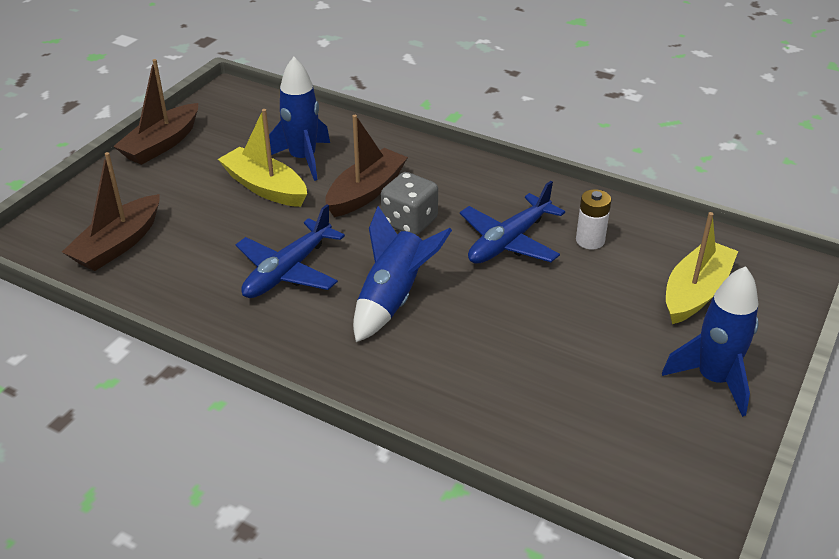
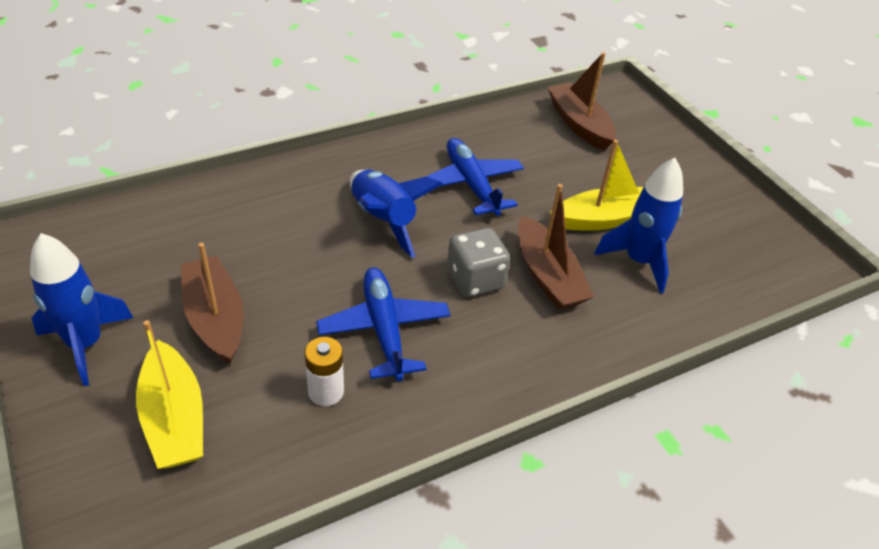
camera: 120 degrees right, 5 degrees up
brown boat [113,59,198,165] -> brown boat moved to [181,243,244,364]

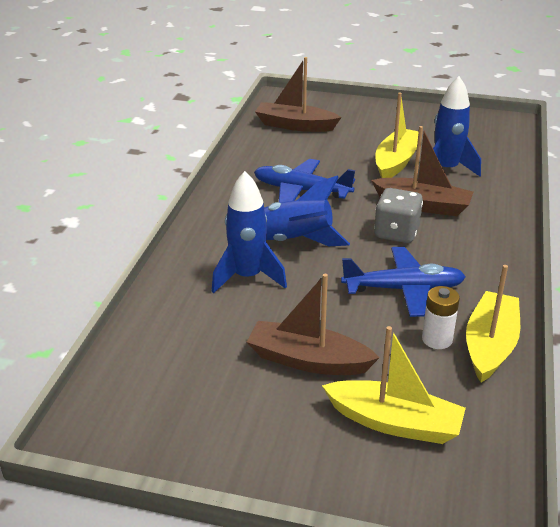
camera: 45 degrees left, 10 degrees down
blue rocket [30,233,133,386] -> blue rocket moved to [212,171,287,293]
blue plane [316,268,450,381] -> blue plane turned 150 degrees clockwise [341,247,466,317]
none -> yellow boat [466,265,520,382]

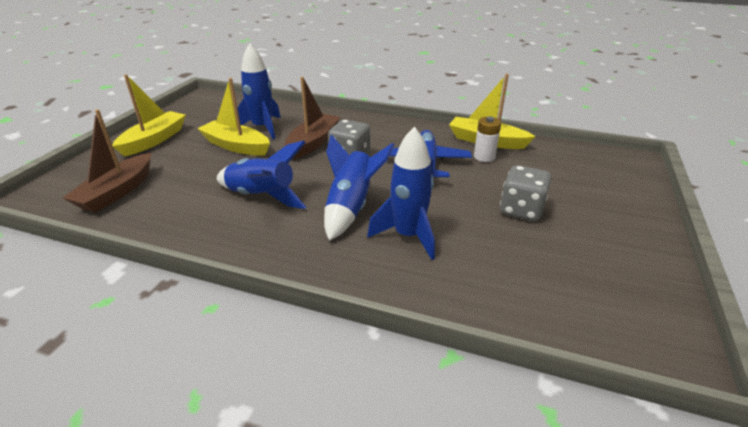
camera: 85 degrees left, 0 degrees up
brown boat [247,274,380,375] -> grey dice [500,165,551,221]
blue plane [254,159,355,203] -> blue rocket [216,140,306,209]
yellow boat [322,326,466,444] -> yellow boat moved to [112,74,186,157]

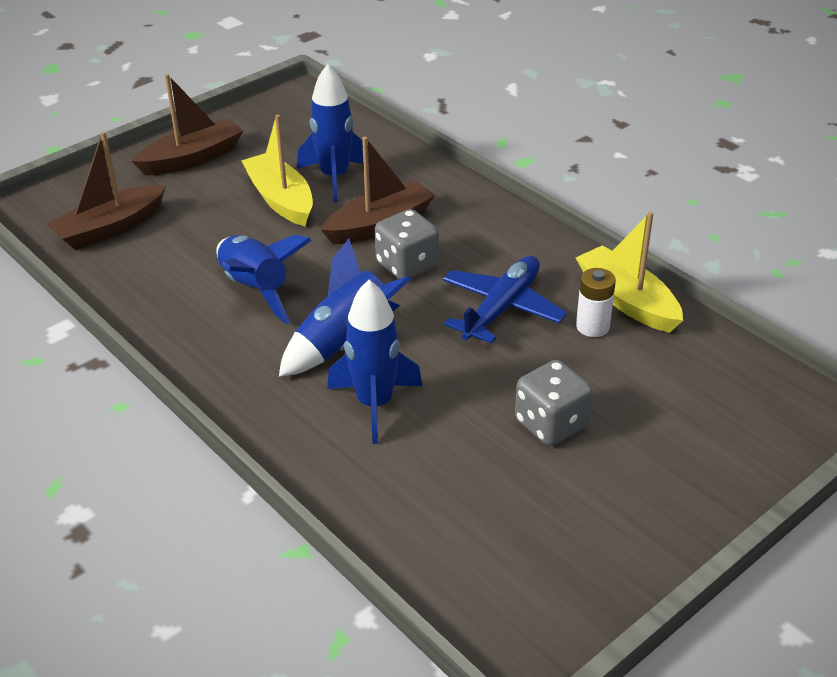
camera: 30 degrees right, 5 degrees up
yellow boat [112,74,186,157] -> brown boat [132,74,243,175]

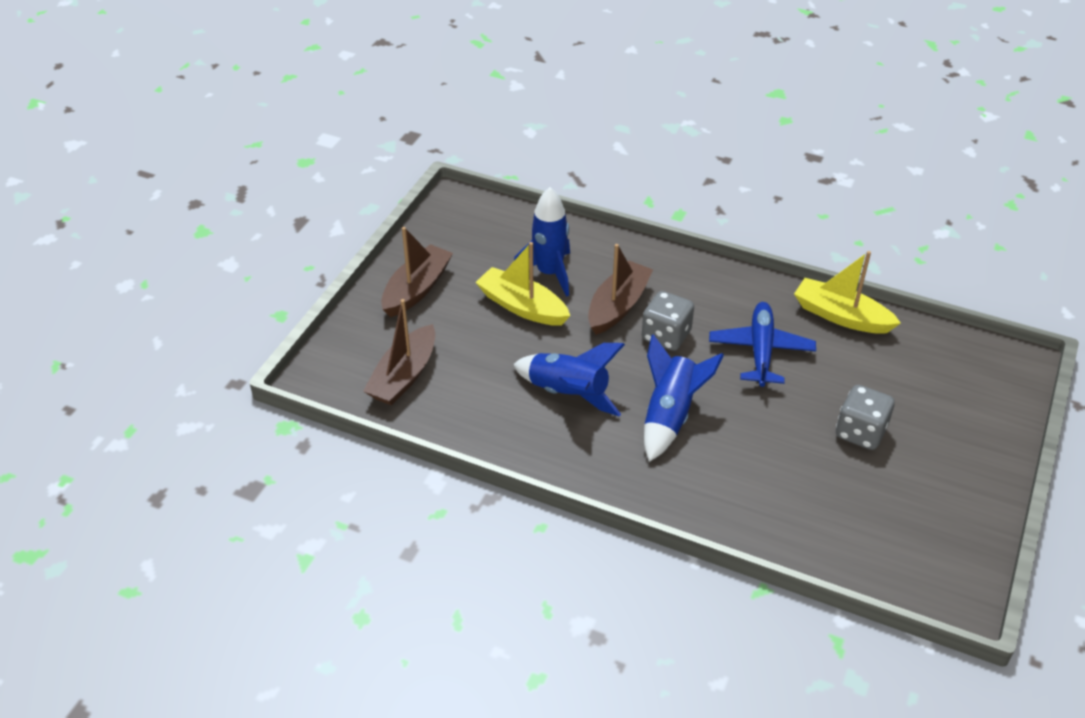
camera: 25 degrees left, 5 degrees up
blue rocket [327,280,422,444] -> none
white battery [576,268,616,337] -> none

